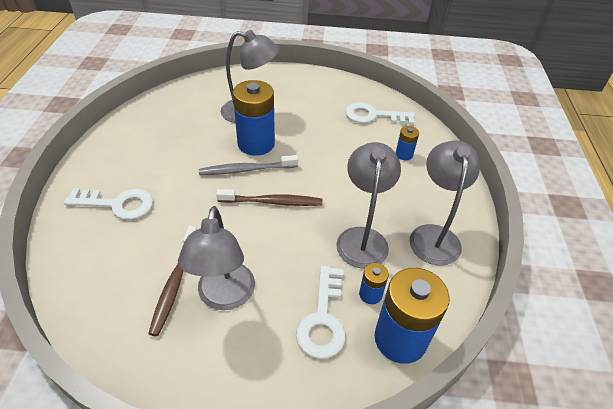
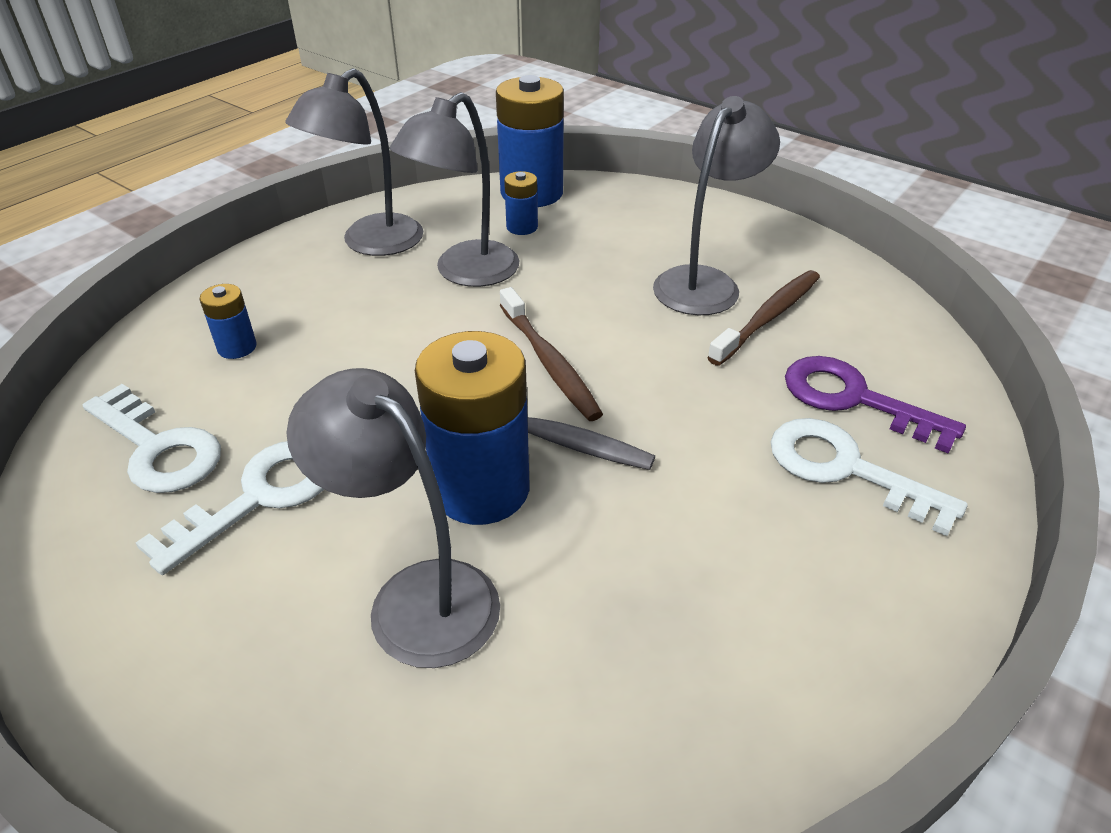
camera: 145 degrees left, 5 degrees down
brown toothbrush [216,189,322,206] -> brown toothbrush turned 150 degrees counterclockwise [500,287,603,421]
white key [296,266,346,359] -> white key moved to [136,441,324,575]
none -> purple key [785,356,966,454]

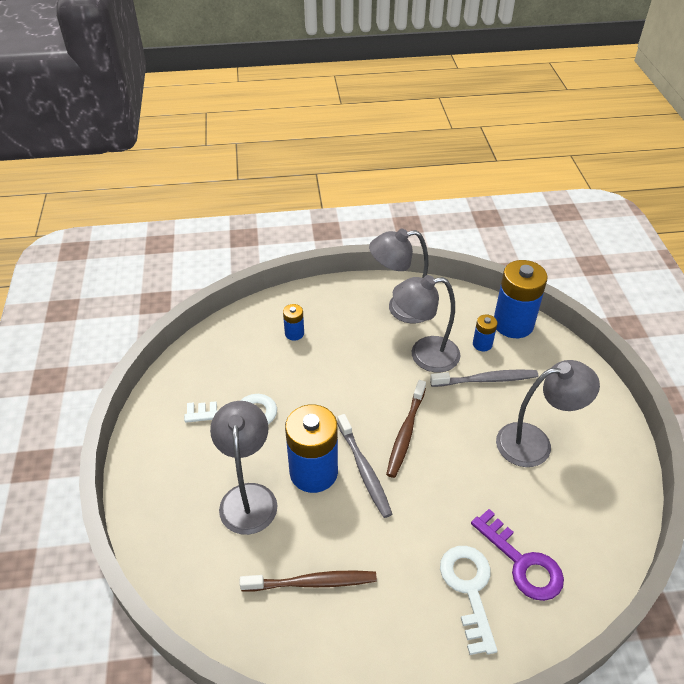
camera: 45 degrees right, 5 degrees up
white key [83,384,221,493] -> none
brown toothbrush [707,270,820,366] -> brown toothbrush moved to [240,570,377,592]
purple key [785,356,966,454] -> purple key turned 150 degrees clockwise [471,509,564,601]
none -> grey toothbrush [430,370,538,387]

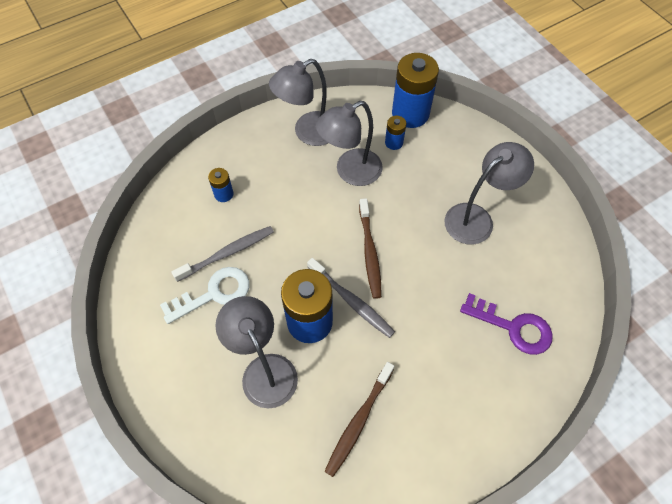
camera: 25 degrees left, 15 degrees up
brown toothbrush [240,570,377,592] -> brown toothbrush turned 150 degrees clockwise [324,362,394,477]
grey toothbrush [430,370,538,387] -> grey toothbrush moved to [171,226,274,282]
white key [440,546,498,655] -> none

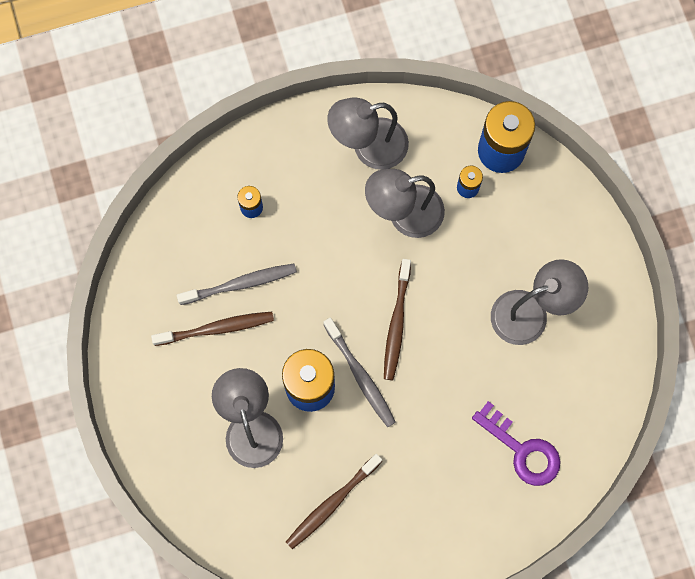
camera: 15 degrees right, 15 degrees up
white key [160,267,250,324] -> brown toothbrush [151,312,274,346]

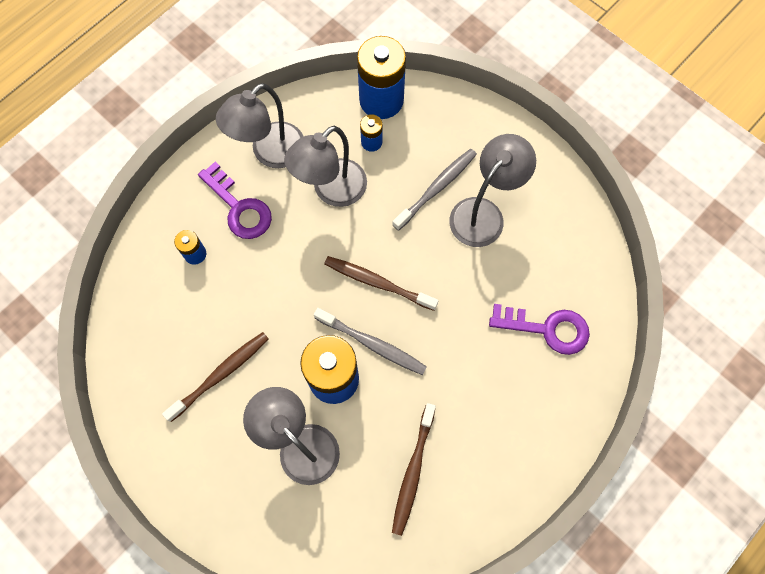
camera: 30 degrees left, 5 degrees down
grey toothbrush [177,263,297,305] -> grey toothbrush moved to [392,149,477,231]
brown toothbrush [384,259,411,380] -> brown toothbrush turned 135 degrees clockwise [324,256,439,311]
none -> purple key [198,161,272,239]

